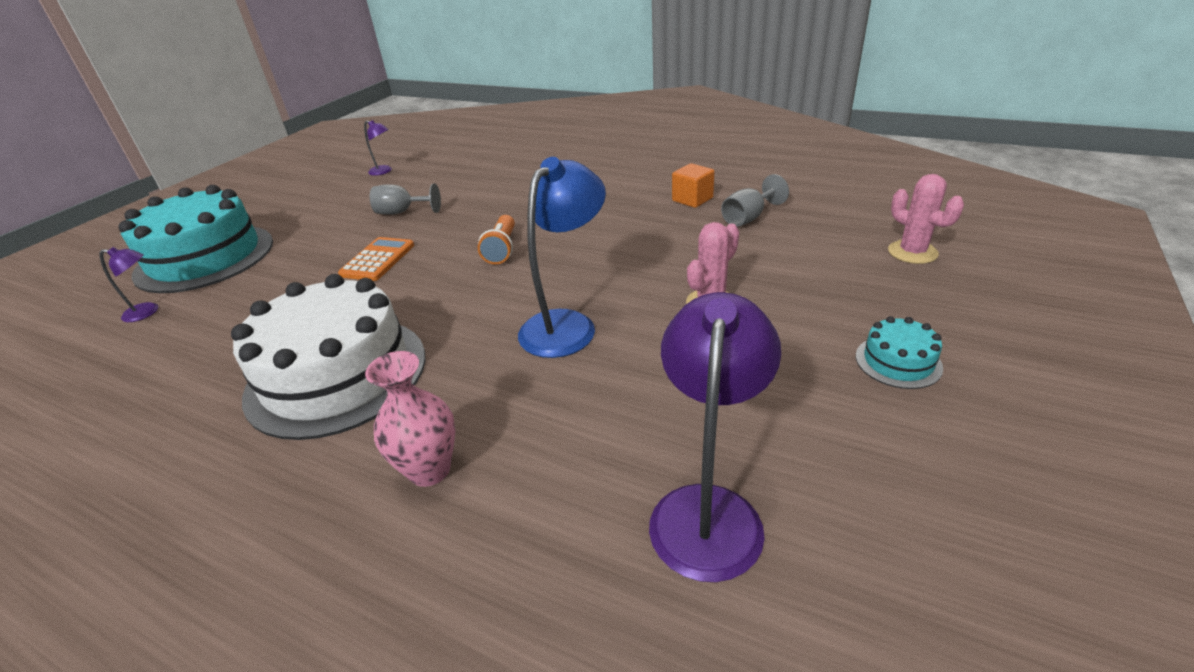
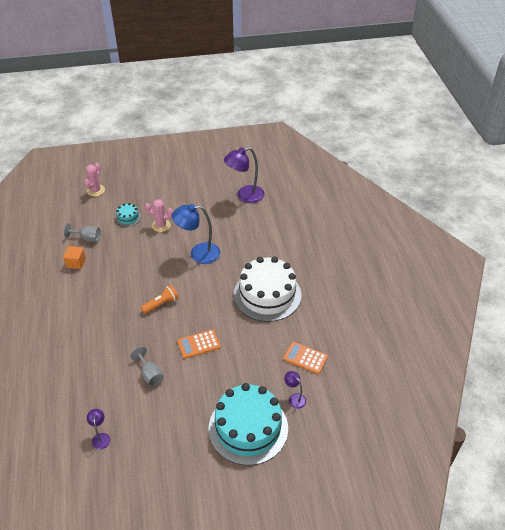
camera: 130 degrees left, 10 degrees up
pink vase [365,351,455,487] -> none
turquoise cake [856,316,943,389] -> turquoise cake moved to [115,203,141,227]
none -> orange calculator [283,342,328,374]

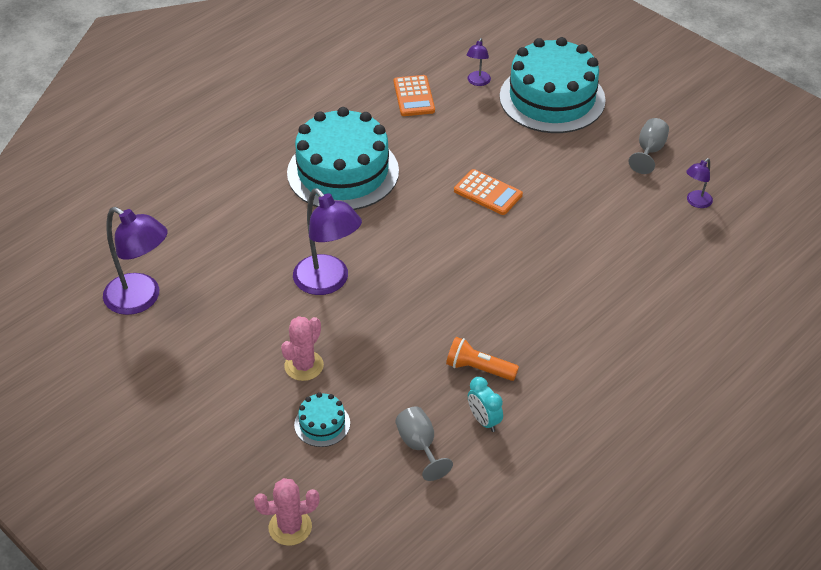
camera: 125 degrees left, 0 degrees up
orange cube [63,246,86,269] -> turquoise clock [468,377,503,432]
grey goblet [130,346,164,386] -> grey goblet moved to [629,118,669,174]
orange flashlight [141,285,179,314] -> orange flashlight moved to [446,337,519,381]
pink cactus [145,199,173,232] -> pink cactus turned 60 degrees clockwise [281,316,324,381]
blue lamp [172,204,220,264] -> purple lamp [293,188,362,295]
white cake [234,257,301,322] -> turquoise cake [287,107,399,210]

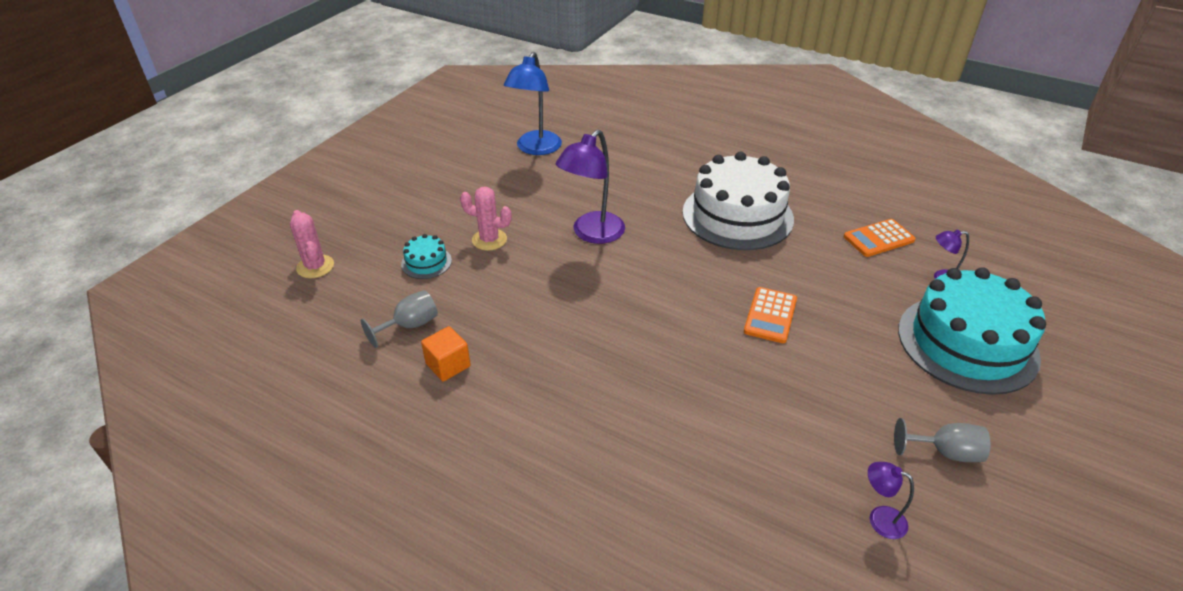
camera: 75 degrees right, 5 degrees down
purple lamp [103,207,168,315] -> blue lamp [504,52,562,155]
turquoise cake [287,107,399,210] -> white cake [682,152,794,250]
orange flashlight [446,337,519,381] -> none
turquoise clock [468,377,503,432] -> orange cube [421,326,471,381]

